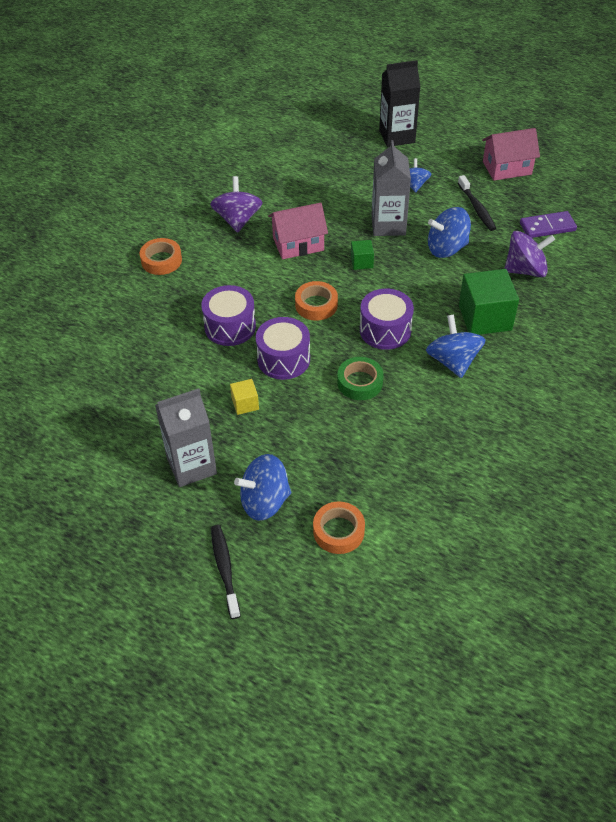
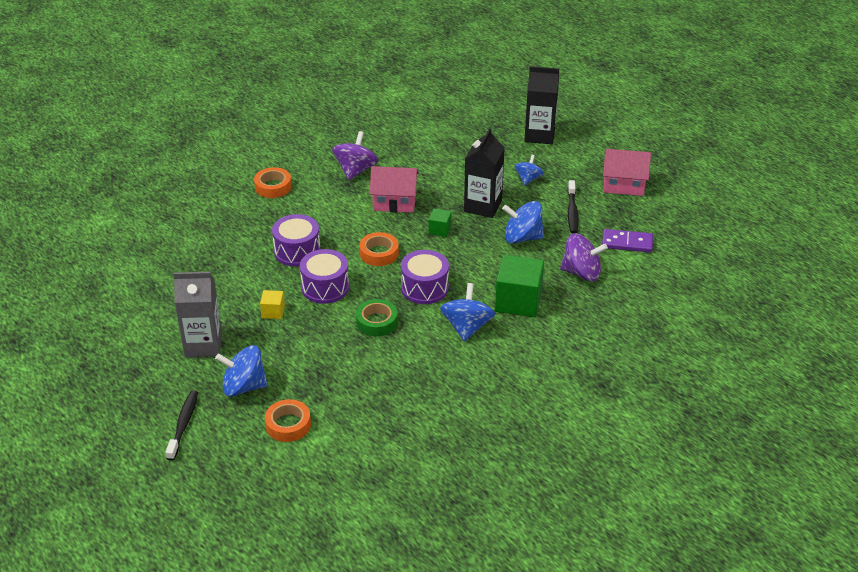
camera: 20 degrees right, 10 degrees down
grey carton [371,140,411,236] -> black carton [464,128,505,218]

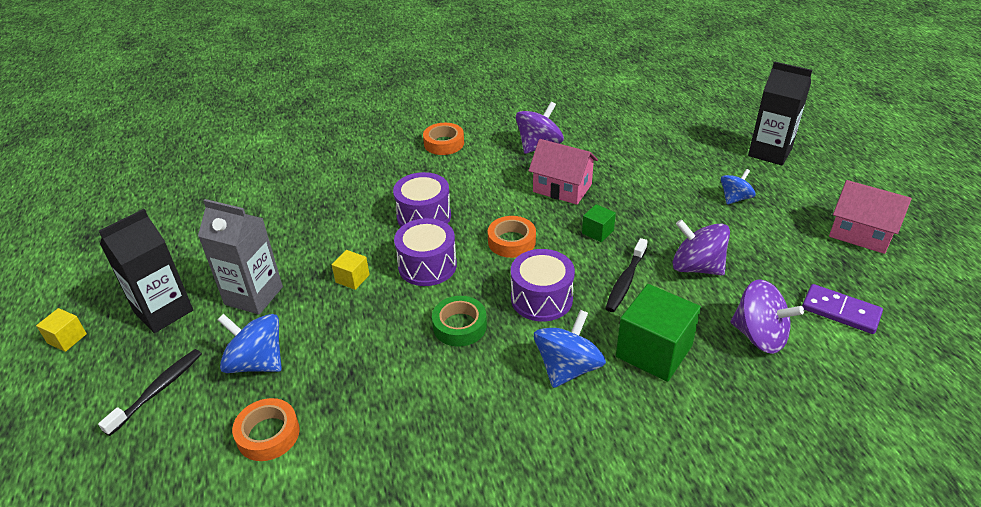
camera: 25 degrees right, 0 degrees up
black carton [464,128,505,218] -> black carton moved to [99,209,193,333]
blue spinning top [502,201,544,244] -> purple spinning top [672,219,730,275]
black toothbrush [567,180,579,233] -> black toothbrush moved to [605,238,648,312]
none -> yellow cube [36,308,87,352]

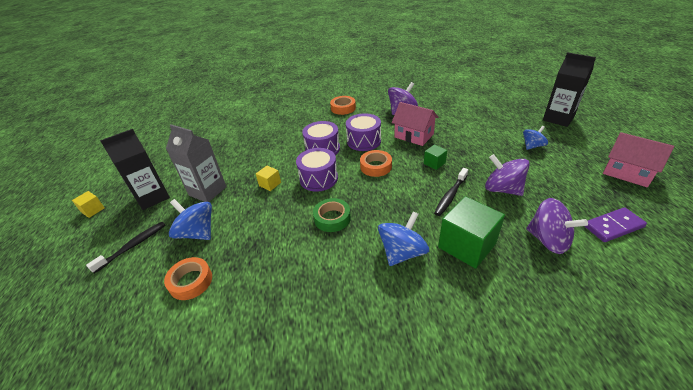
camera: 10 degrees right, 0 degrees up
purple drum [511,249,575,321] -> purple drum moved to [346,113,381,151]
purple domino [802,284,883,334] -> purple domino turned 60 degrees counterclockwise [584,207,647,242]

